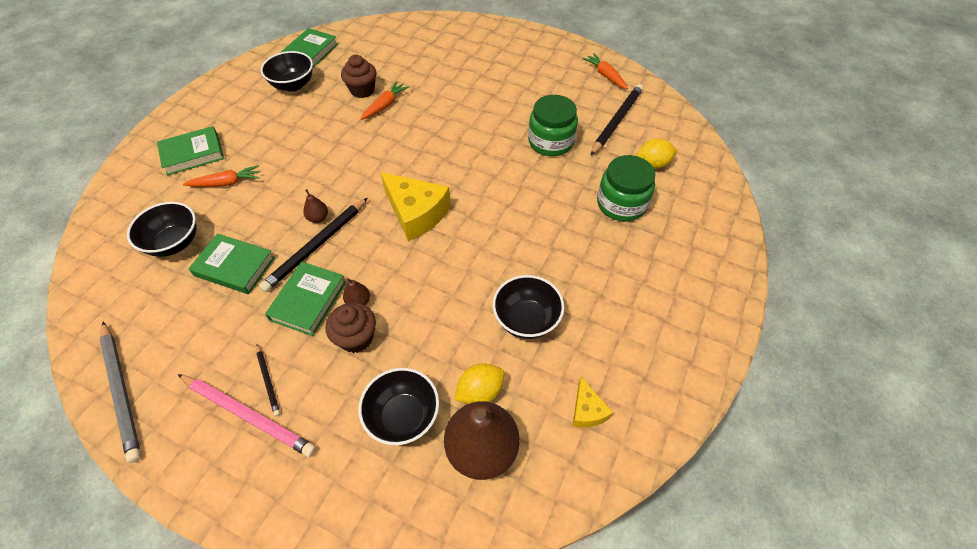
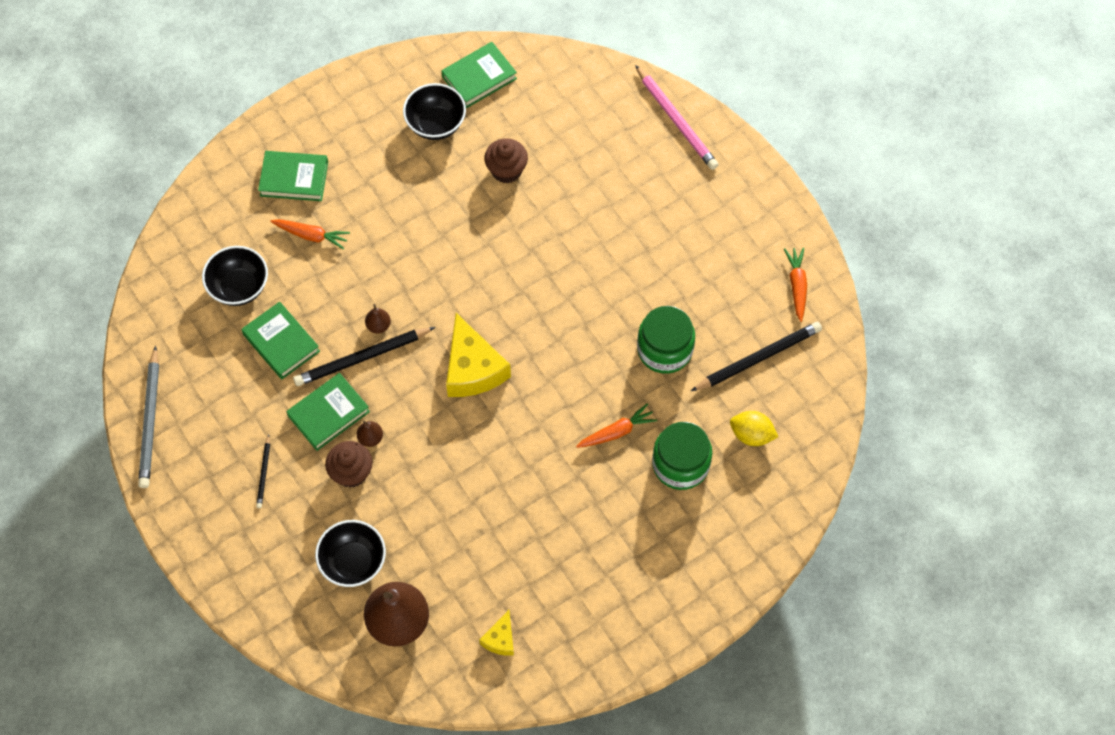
camera: 30 degrees right, 10 degrees up
pink pencil [177,374,317,457] -> pink pencil moved to [635,65,719,170]
orange carrot [361,81,409,120] -> orange carrot moved to [576,403,657,448]
yellow lemon [454,364,504,404] -> none
black bowl [493,275,564,339] -> none

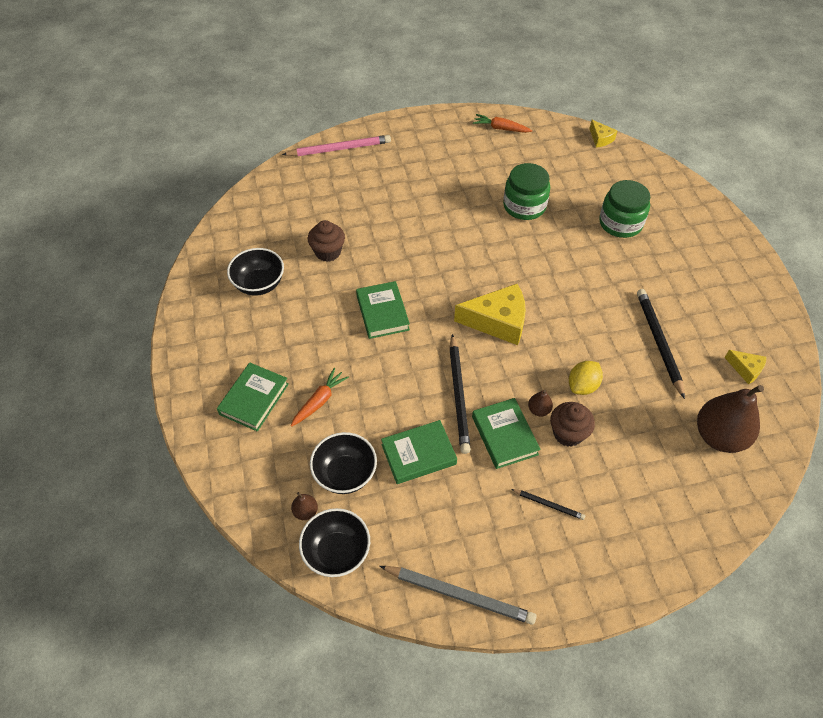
camera: 70 degrees left, 10 degrees down
black bowl [315,520,386,587] -> black bowl moved to [299,508,370,577]
brown pear [365,304,391,333] -> brown pear moved to [291,492,318,520]
green book [442,42,517,108] -> green book moved to [356,281,410,339]
orange carrot [576,403,657,448] -> none
black pencil [691,322,822,391] -> black pencil moved to [637,289,685,399]
yellow lemon [730,411,778,446] -> yellow lemon moved to [569,361,603,395]
none -> yellow cheese [589,120,618,148]

